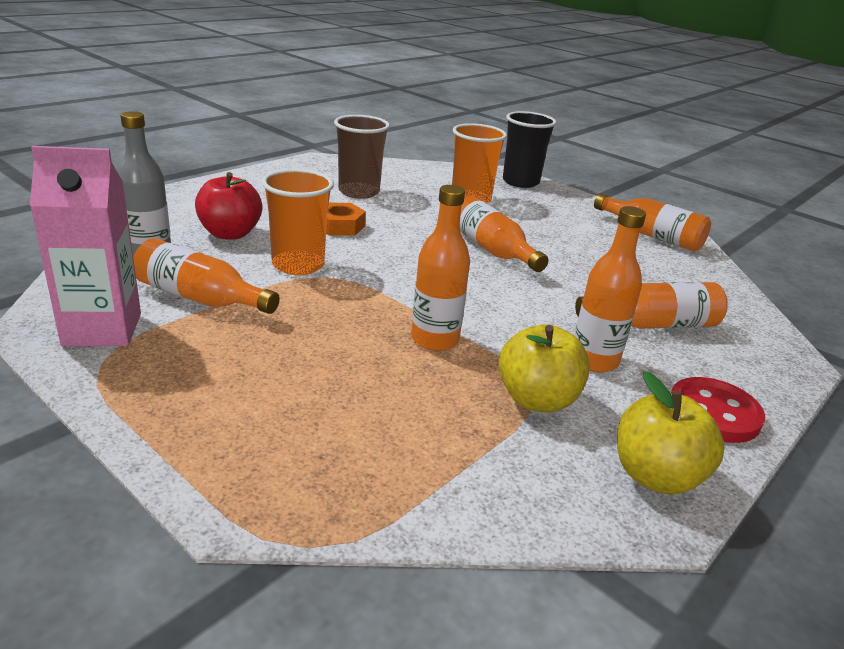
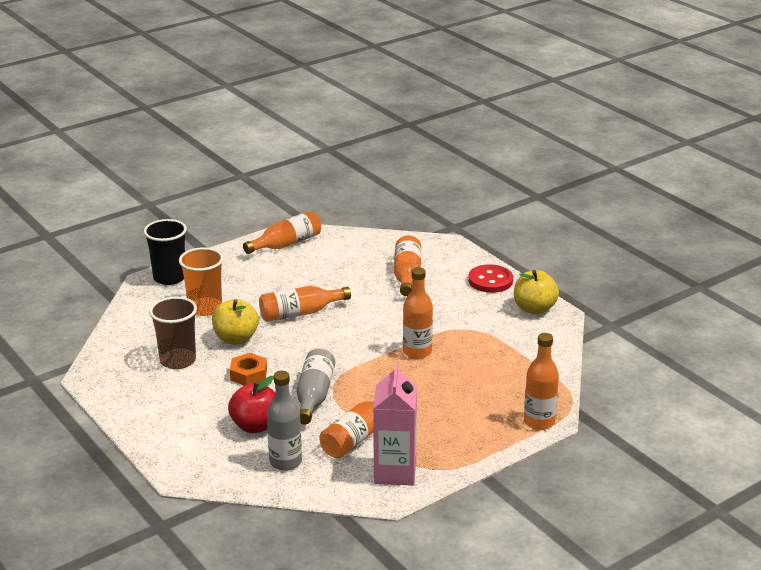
camera: 75 degrees left, 0 degrees up
orange cup [262,169,334,275] -> grey bottle [296,349,335,424]
yellow apple [499,324,590,413] -> yellow apple moved to [212,299,259,344]
orange bottle [574,206,646,373] -> orange bottle moved to [524,333,559,430]

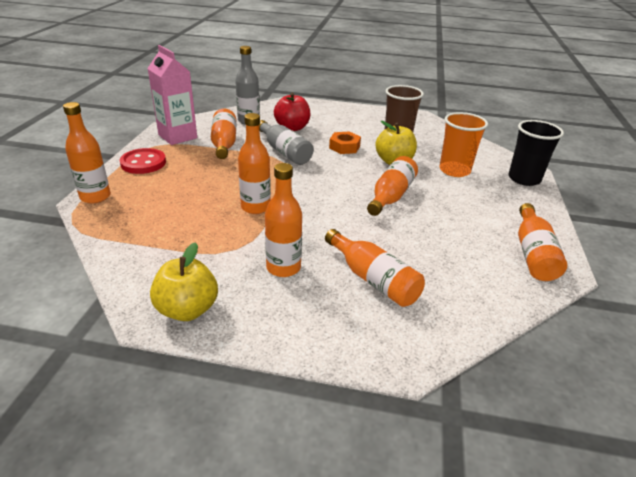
camera: 135 degrees right, 5 degrees up
red button [468,264,513,293] -> red button moved to [120,148,166,174]
none -> orange bottle [265,163,302,277]

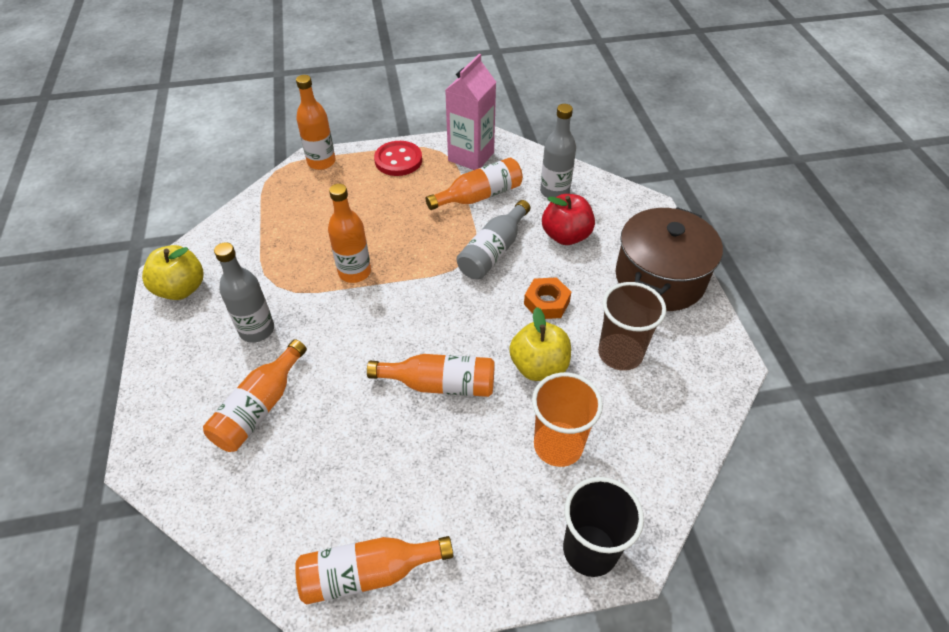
camera: 70 degrees right, 15 degrees up
orange bottle [265,163,302,277] -> grey bottle [214,242,274,343]
none -> brown pot [616,207,723,311]

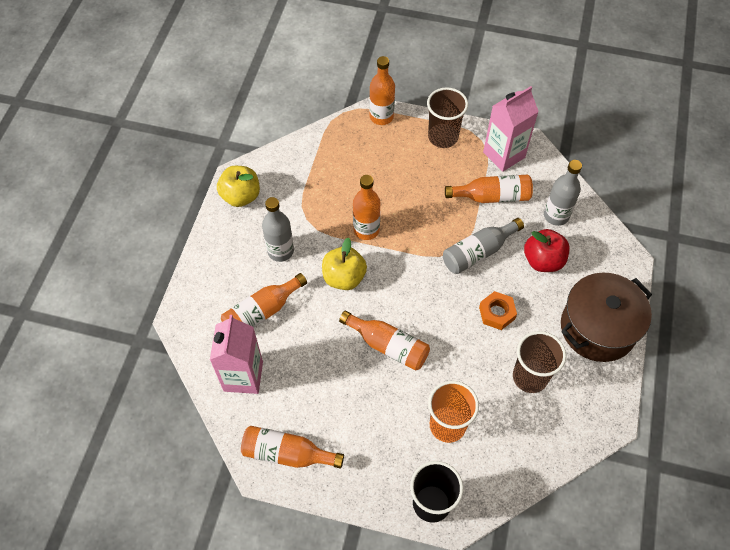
camera: 25 degrees right, 10 degrees up
red button [374,141,422,176] -> brown cup [427,87,468,148]
yellow apple [509,307,571,381] -> yellow apple moved to [322,238,367,290]
none -> pink carton [210,315,263,394]

